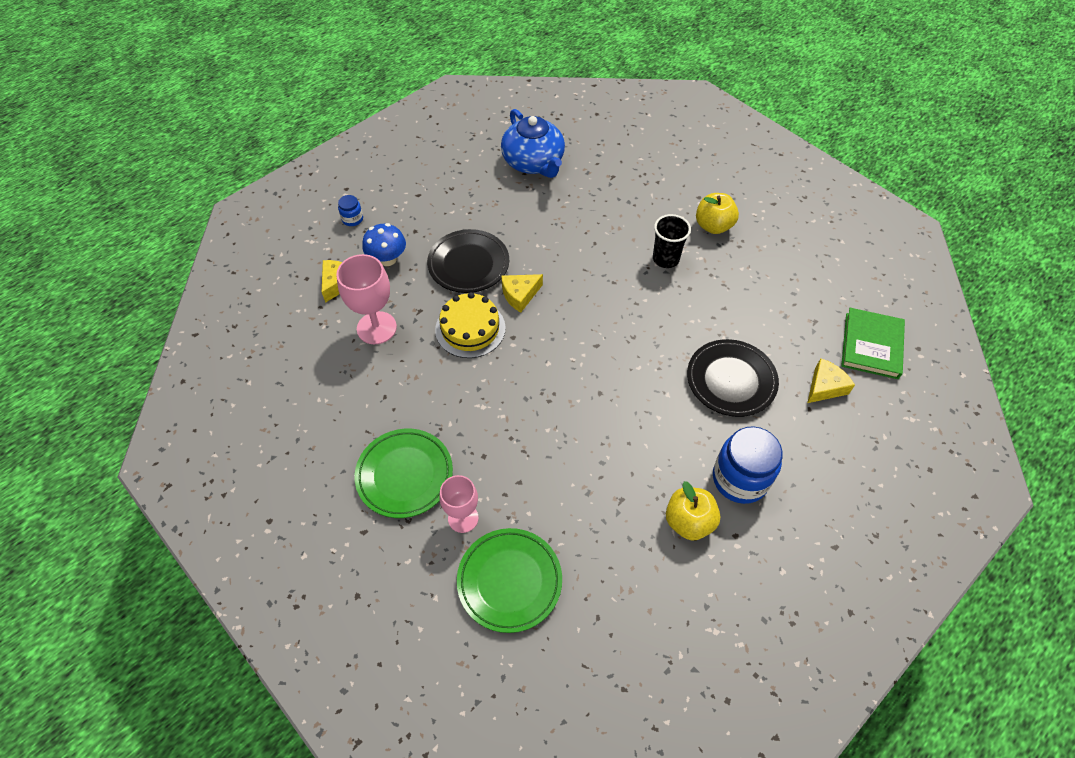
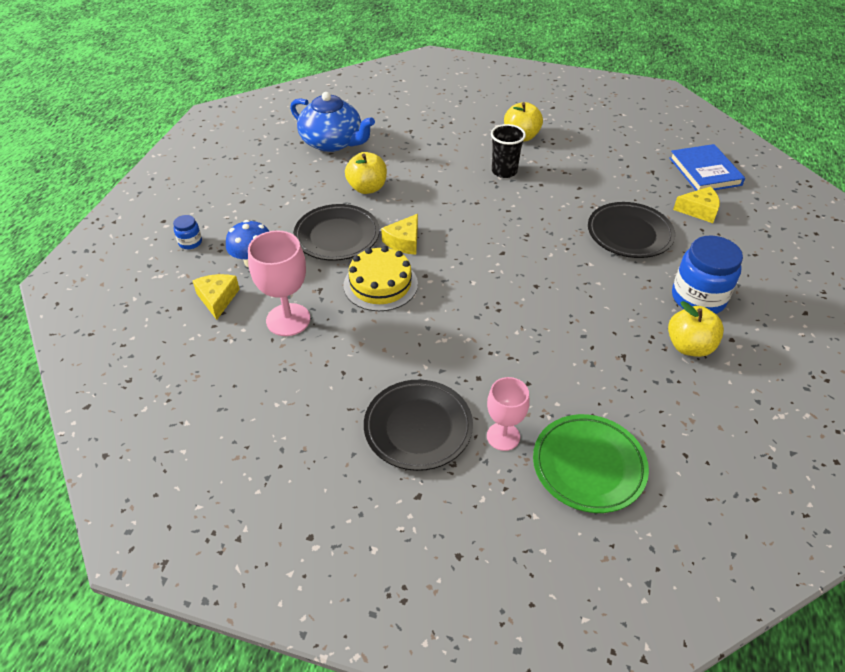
camera: 30 degrees left, 10 degrees down
green plate [354,429,453,518] -> black plate [364,380,473,471]
yellow cheese [807,358,855,403] -> yellow cheese turned 75 degrees clockwise [673,187,720,223]
green book [841,308,905,379] -> blue book [669,144,745,191]
none -> yellow apple [345,152,387,194]

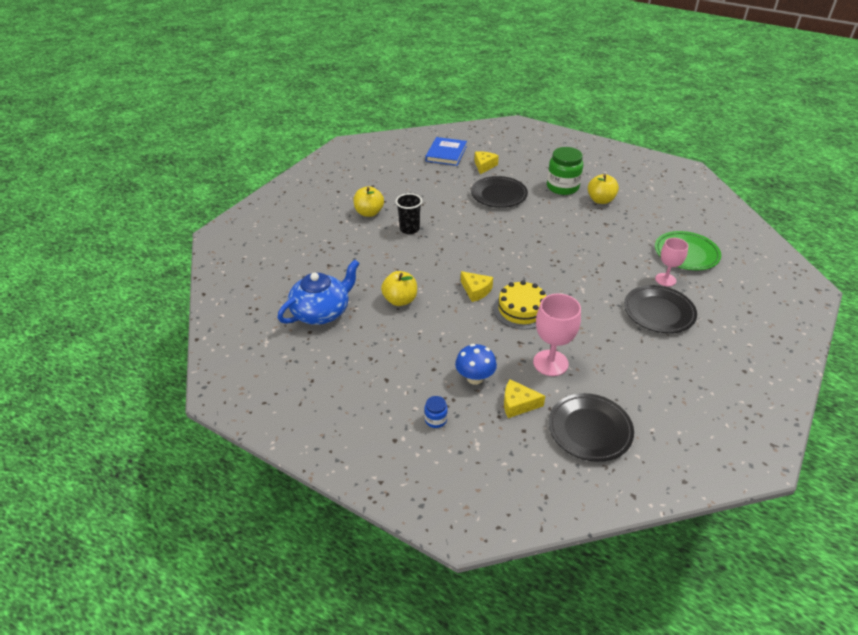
camera: 75 degrees left, 5 degrees down
black plate [293,204,380,261] -> black plate moved to [549,393,634,462]
blue book [669,144,745,191] -> blue book turned 75 degrees counterclockwise [425,137,467,166]
blue jar [672,235,743,314] -> green jar [547,147,583,195]

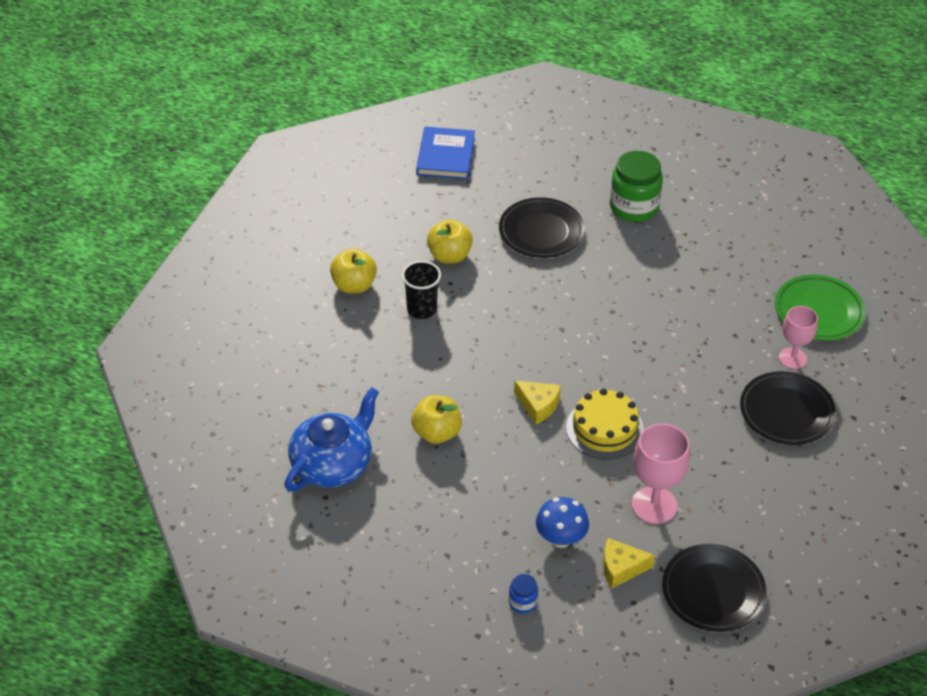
camera: 10 degrees left, 5 degrees up
yellow cheese [474,151,499,174] -> none
yellow apple [588,174,619,204] -> yellow apple moved to [427,219,473,263]

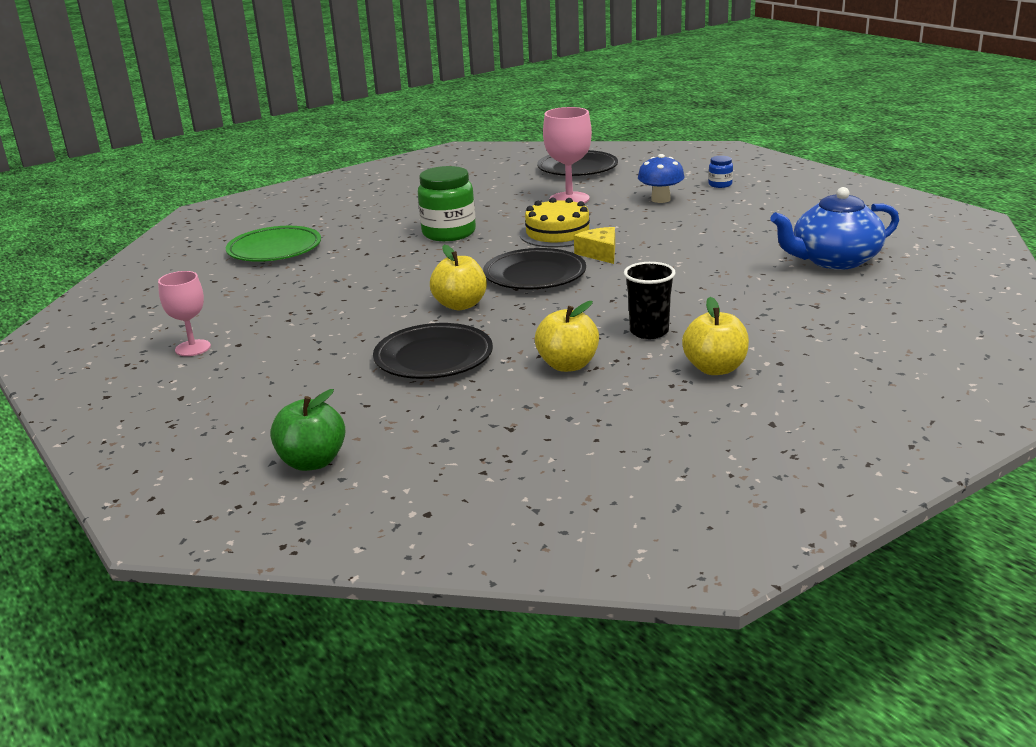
camera: 145 degrees left, 20 degrees down
yellow apple [411,395,462,444] -> yellow apple moved to [430,245,487,310]
blue book [416,127,475,180] -> none
yellow cheese [603,538,655,588] -> none
green jar [610,151,663,222] -> green jar moved to [418,166,476,241]
black plate [740,371,836,445] -> black plate moved to [483,248,586,289]
pink goblet [779,306,818,369] -> pink goblet moved to [158,271,211,356]
none -> green apple [270,389,346,471]

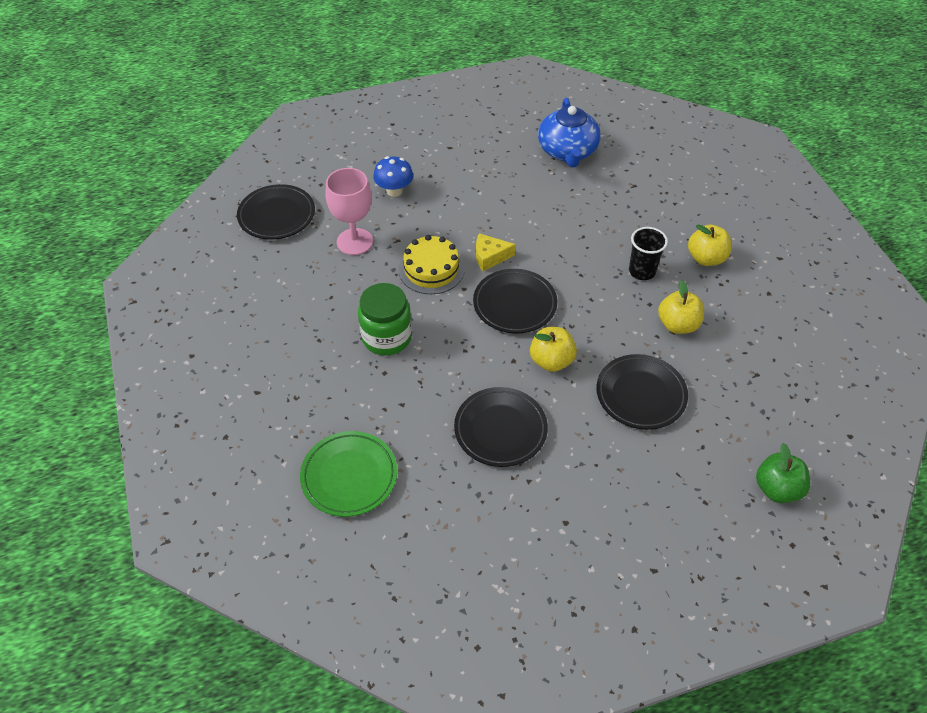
camera: 75 degrees left, 25 degrees up
pink goblet [158,271,211,356] -> none
blue jar [708,156,733,188] -> none
none -> black plate [454,387,548,467]

